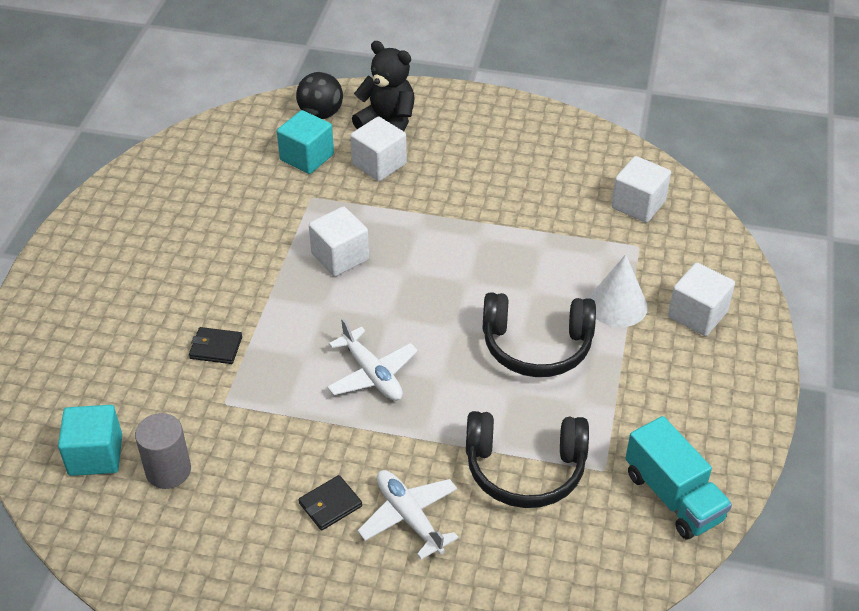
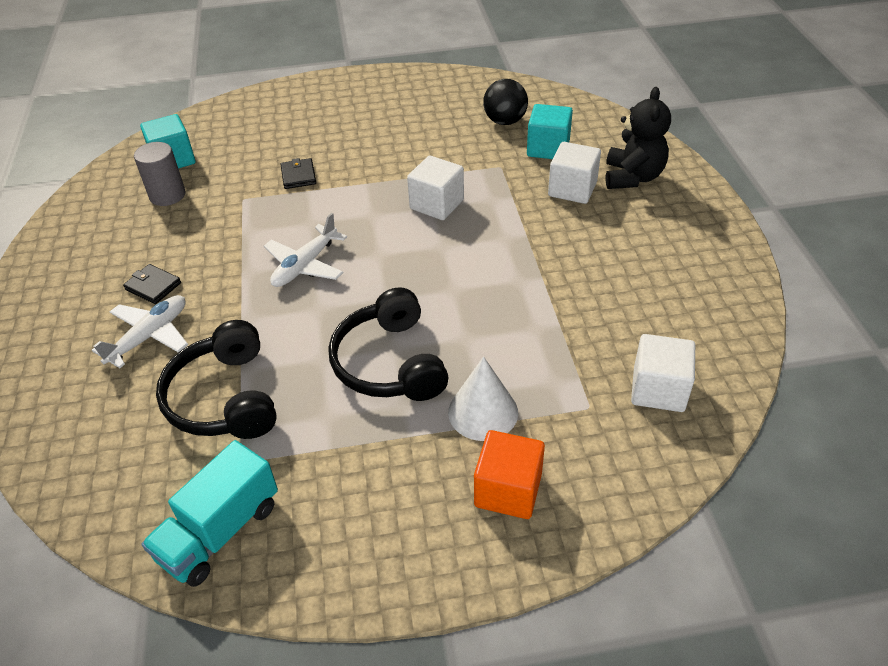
camera: 70 degrees right, 0 degrees up
black ball [296,72,343,119] -> black ball moved to [483,79,528,125]
white cube [668,263,735,336] -> orange cube [474,430,545,519]

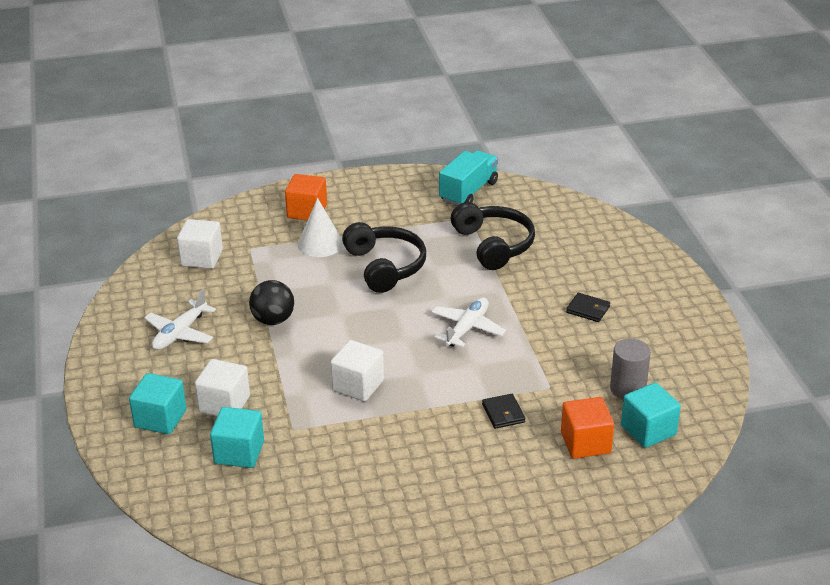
camera: 175 degrees right, 10 degrees down
white plane [92,295,188,368] -> white plane moved to [144,289,216,350]
black ball [483,79,528,125] -> black ball moved to [249,280,294,325]
black teddy bear [605,87,671,189] -> turquoise cube [129,373,187,434]
none -> orange cube [561,397,614,459]

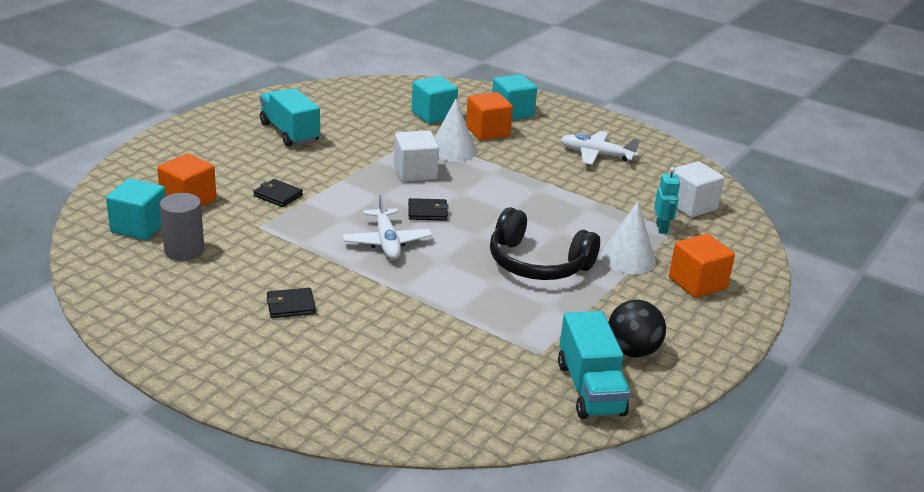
camera: 135 degrees right, 5 degrees down
white plane [144,289,216,350] -> white plane turned 60 degrees counterclockwise [560,131,640,165]
white cube [195,359,250,416] -> orange cube [466,92,513,140]
black ball [249,280,294,325] -> black ball moved to [608,300,666,358]
black headphones [451,202,535,270] -> none
none -> turquoise truck [260,88,320,147]
none -> black wallet [408,198,449,221]
none -> white cone [435,99,476,162]
none -> turquoise robot [654,167,680,234]

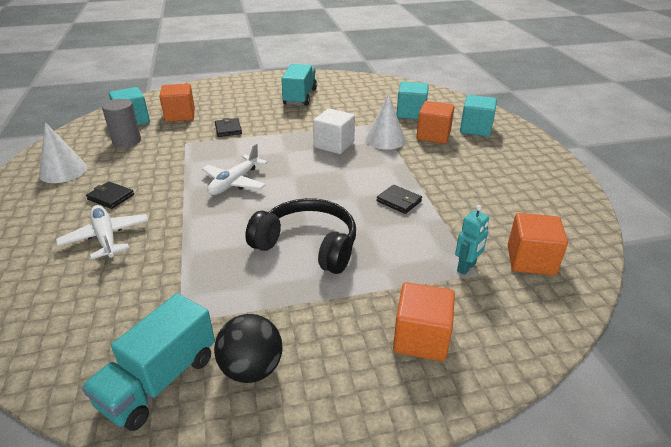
camera: 45 degrees right, 5 degrees up
black wallet [408,198,449,221] -> black wallet moved to [377,185,422,214]
black headphones [490,207,600,280] -> black headphones turned 135 degrees clockwise [245,198,356,274]
white plane [560,131,640,165] -> white plane moved to [56,205,149,259]
white cone [600,201,656,274] -> white cone moved to [39,122,88,183]
white cube [673,161,725,218] -> orange cube [508,213,568,276]

